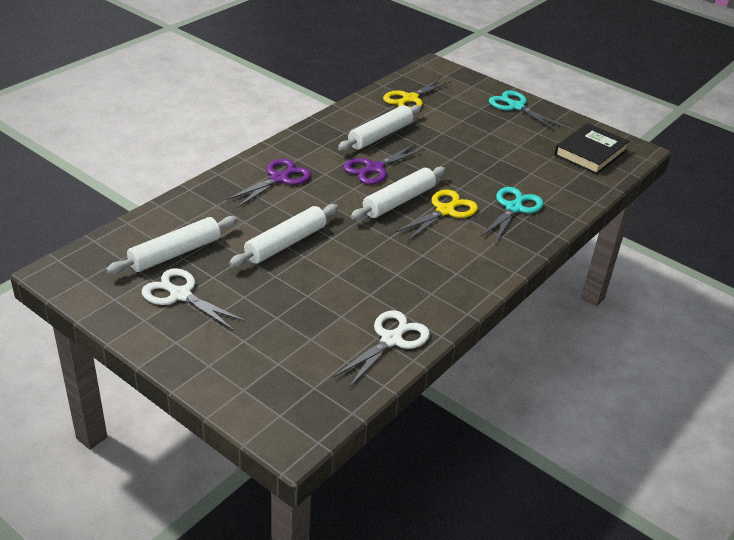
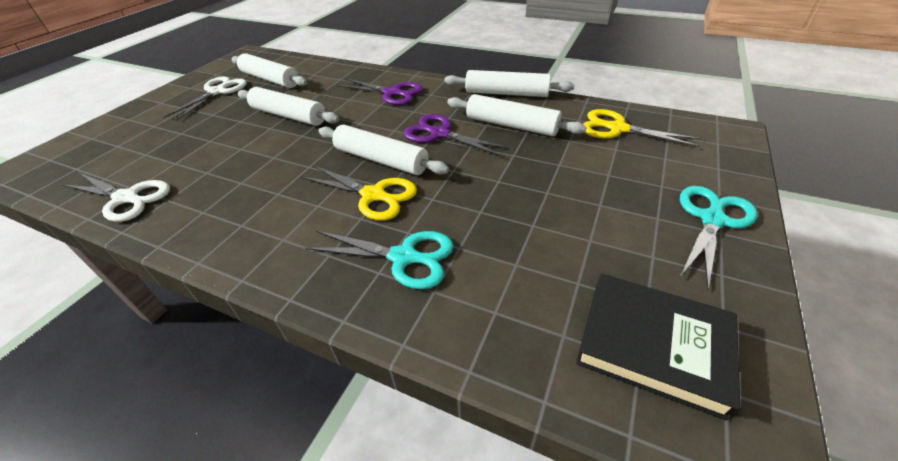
camera: 80 degrees right, 5 degrees up
none -> white rolling pin [444,70,574,97]

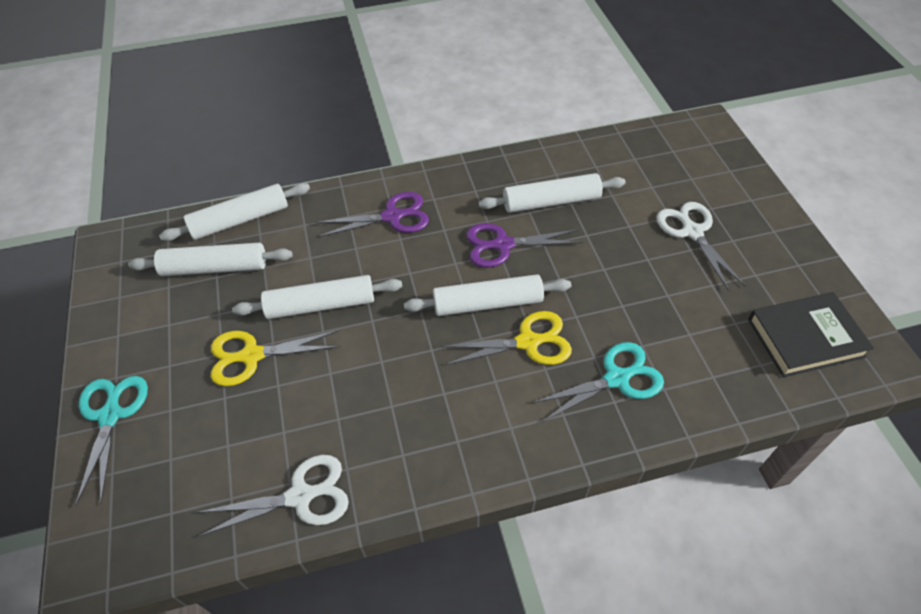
camera: 40 degrees left, 10 degrees up
white scissors [163,77,247,121] -> white scissors moved to [657,202,745,291]
white rolling pin [444,70,574,97] -> white rolling pin moved to [159,183,310,241]
yellow scissors [583,109,701,147] -> yellow scissors moved to [211,330,340,386]
turquoise scissors [680,186,757,289] -> turquoise scissors moved to [75,376,148,506]

